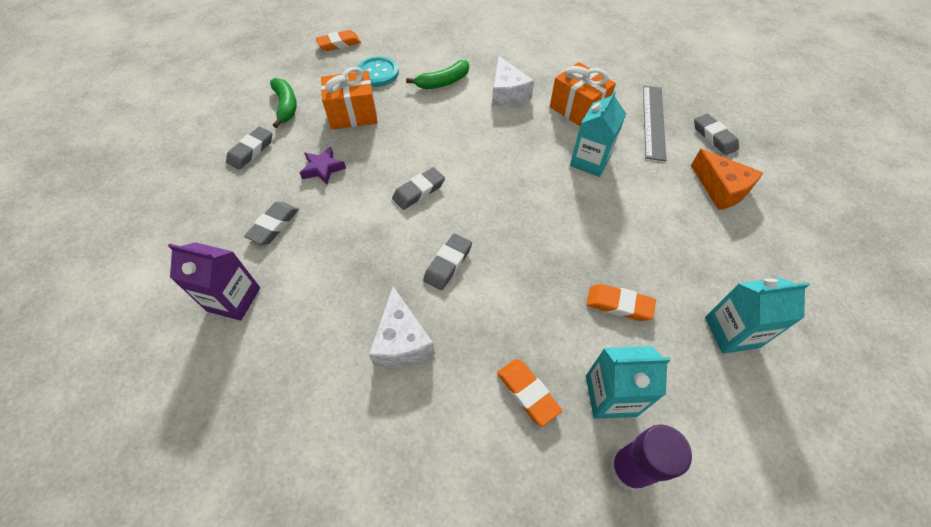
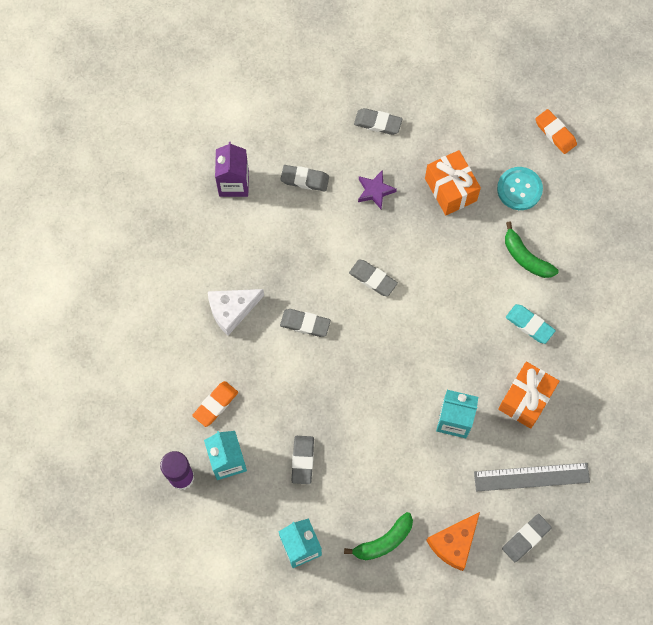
camera: 75 degrees right, 15 degrees up
green banana [270,78,297,128] -> green banana moved to [344,512,413,560]
white cheese [492,56,534,106] -> turquoise eraser [506,304,556,344]
orange eraser [587,284,656,321] -> grey eraser [291,436,314,484]

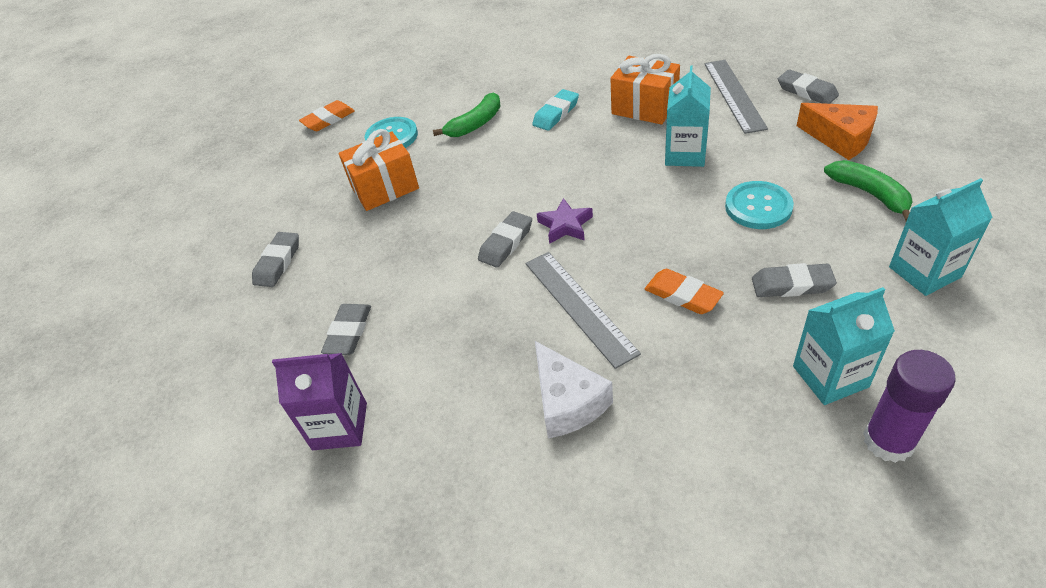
camera: 85 degrees left, 25 degrees down
orange eraser [192,381,238,427] -> orange eraser moved to [645,269,724,314]
grey eraser [280,309,331,337] -> grey ruler [526,252,641,369]
purple star [358,170,397,210] -> purple star moved to [537,198,593,244]
none -> turquoise button [725,181,794,229]

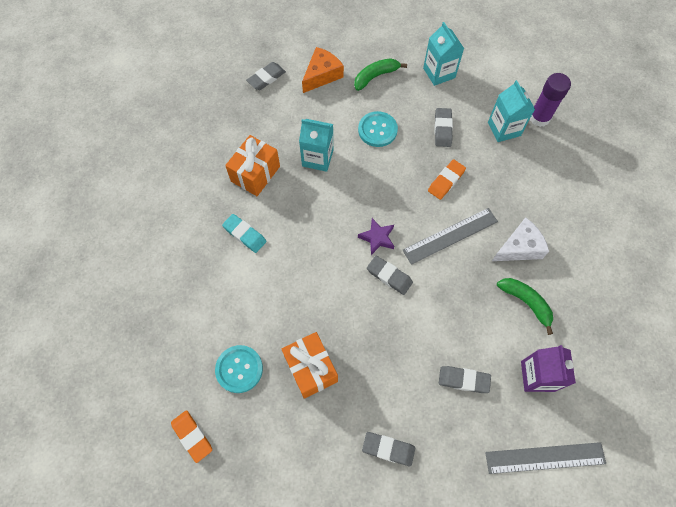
camera: 95 degrees left, 20 degrees up
green banana [433,92,500,137] -> green banana moved to [497,278,553,335]
grey ruler [704,60,768,134] -> grey ruler moved to [485,442,606,474]

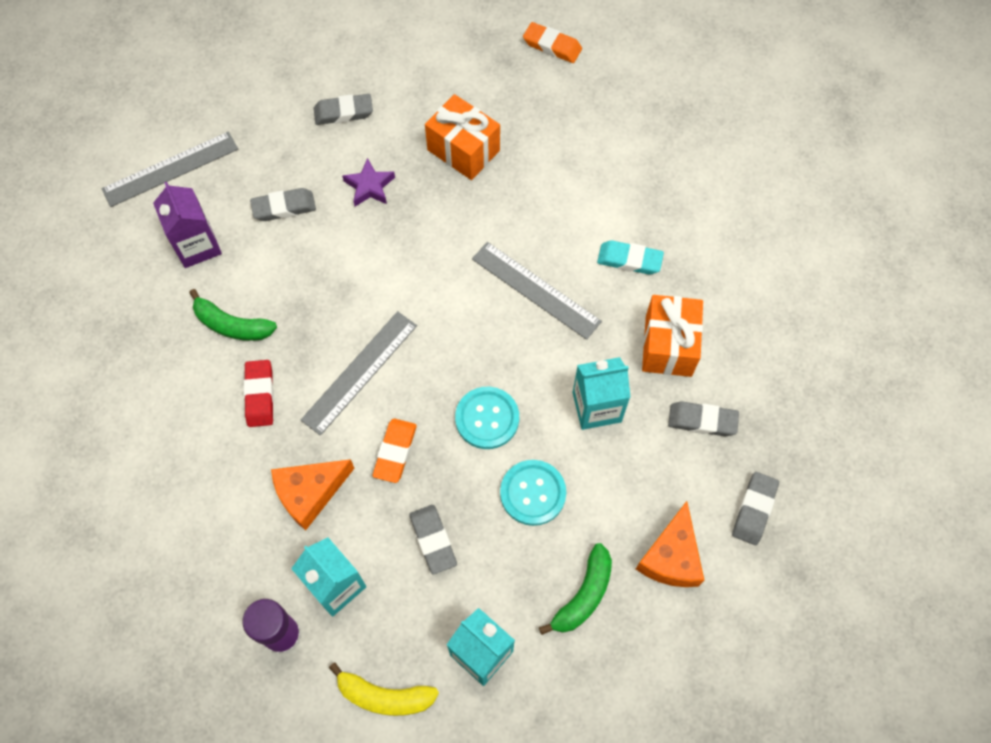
camera: 155 degrees right, 0 degrees up
turquoise button [215,345,263,393] -> turquoise button moved to [455,387,519,449]
purple star [358,218,394,255] -> purple star moved to [342,158,395,206]
grey eraser [367,256,413,295] -> grey eraser moved to [668,401,739,436]
white cheese [492,217,549,261] -> red eraser [244,360,274,427]
none -> orange cheese [271,459,355,531]
none -> yellow banana [329,663,439,716]
none -> grey ruler [472,242,602,340]

